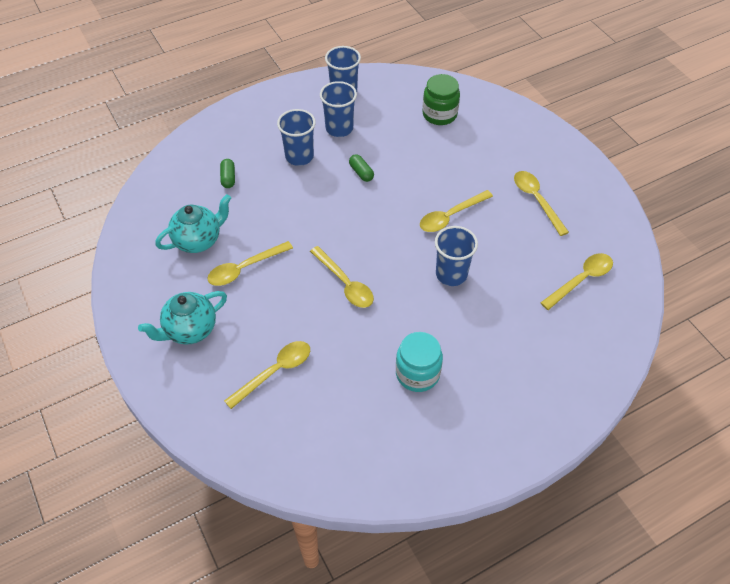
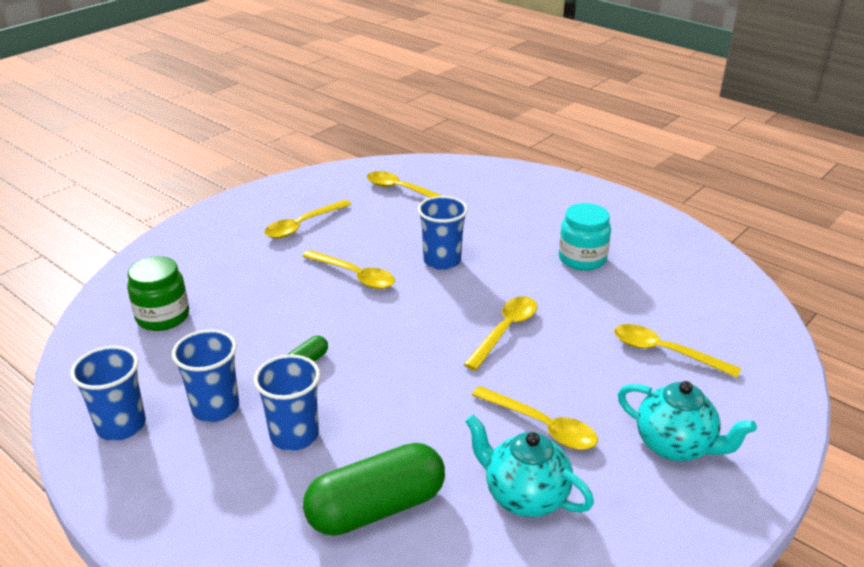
camera: 110 degrees left, 20 degrees down
green capsule [220,159,235,188] -> green capsule [303,443,445,536], size x2.28

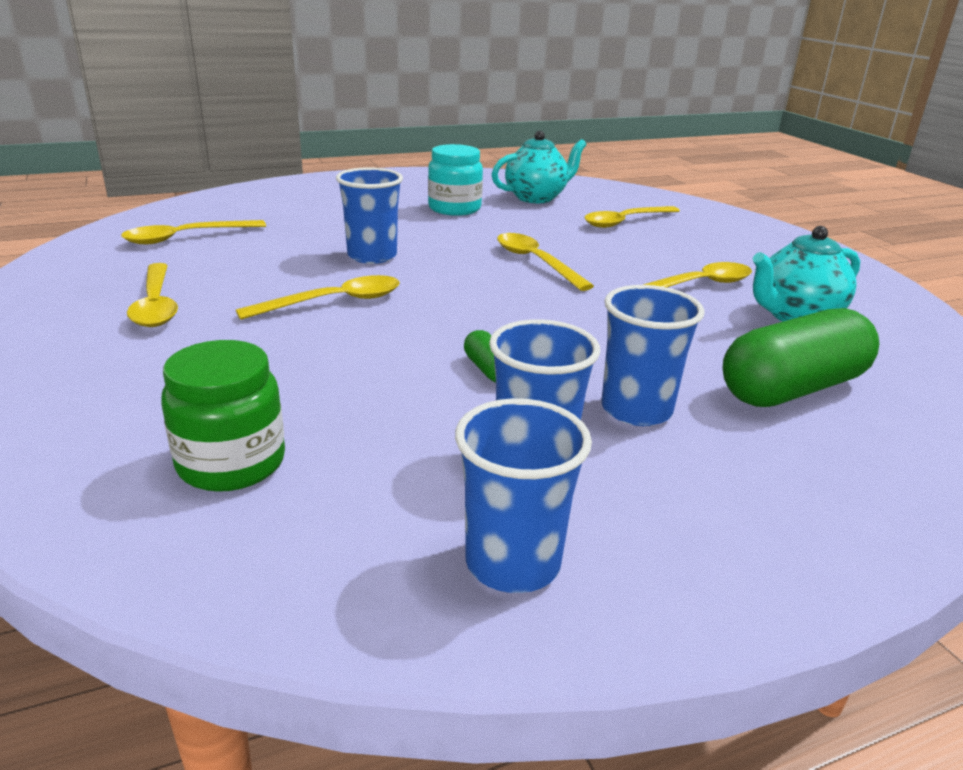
camera: 65 degrees left, 5 degrees down
green capsule [303,443,445,536] -> green capsule turned 60 degrees clockwise [723,308,879,407]
turquoise teapot [618,381,757,461] -> turquoise teapot moved to [491,131,587,203]

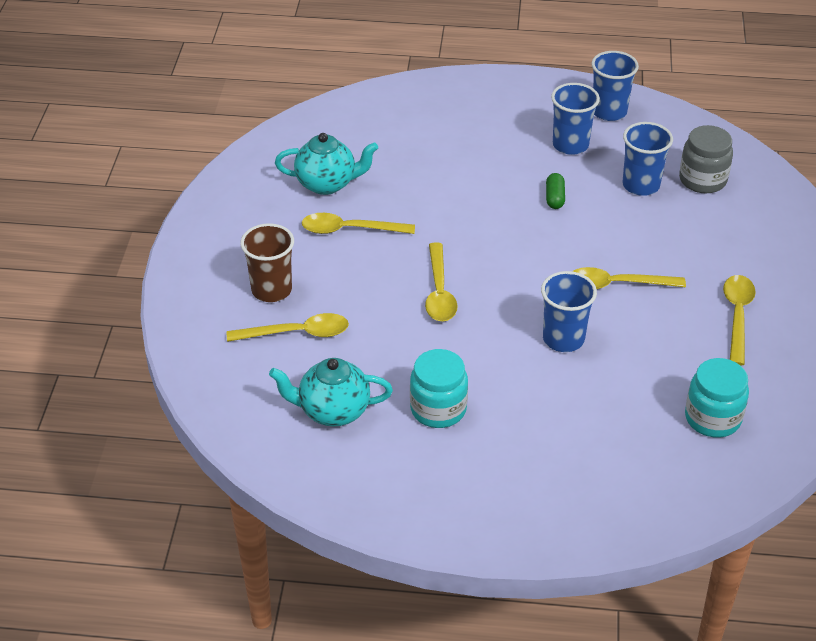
camera: 150 degrees left, 15 degrees up
yellow spoon [121,220,266,244] -> turquoise jar [685,358,749,438]
green jar [161,340,285,492] -> grey jar [679,125,733,193]
blue cup [602,285,705,426] -> blue cup moved to [623,122,673,196]
green capsule [723,308,879,407] -> none
none -> brown cup [240,223,294,302]

